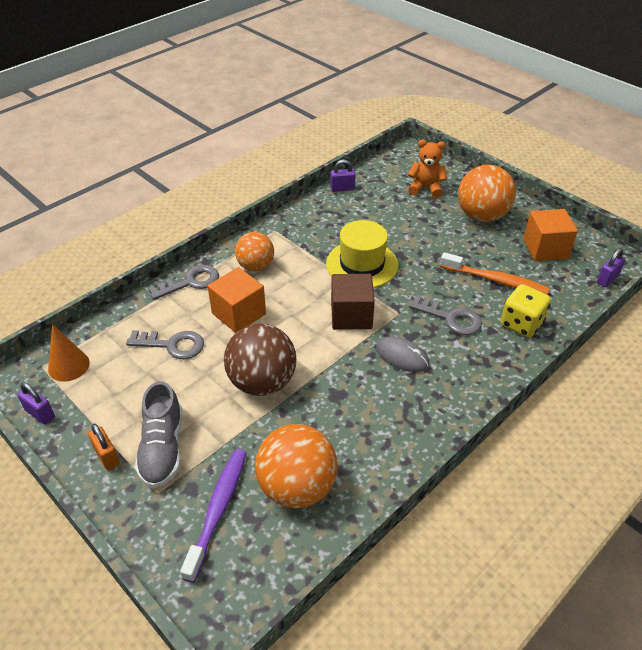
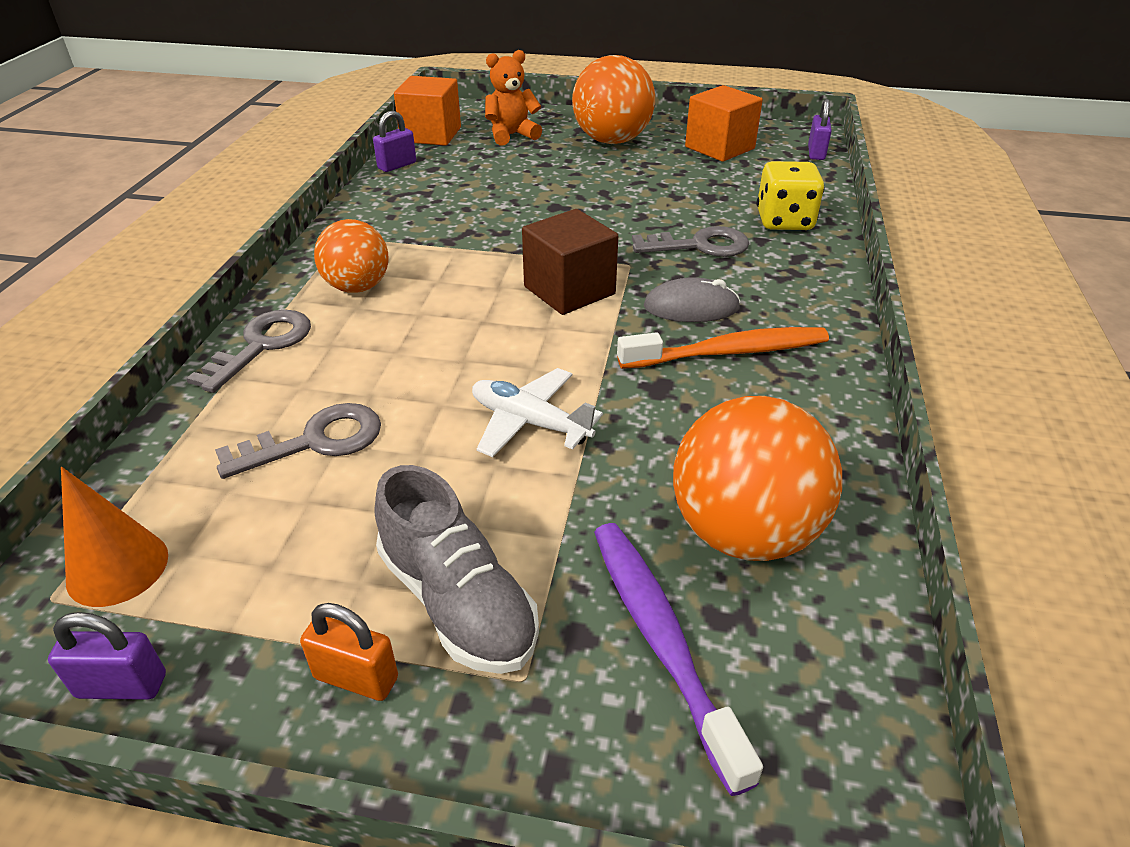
camera: 35 degrees left, 5 degrees down
orange cube [208,267,266,333] -> orange cube moved to [394,76,461,146]
brown ball [224,324,296,396] -> white plane [472,368,603,457]
yellow hat [326,220,398,288] -> none
orange toothbrush [440,252,549,294] -> orange toothbrush moved to [617,327,829,369]

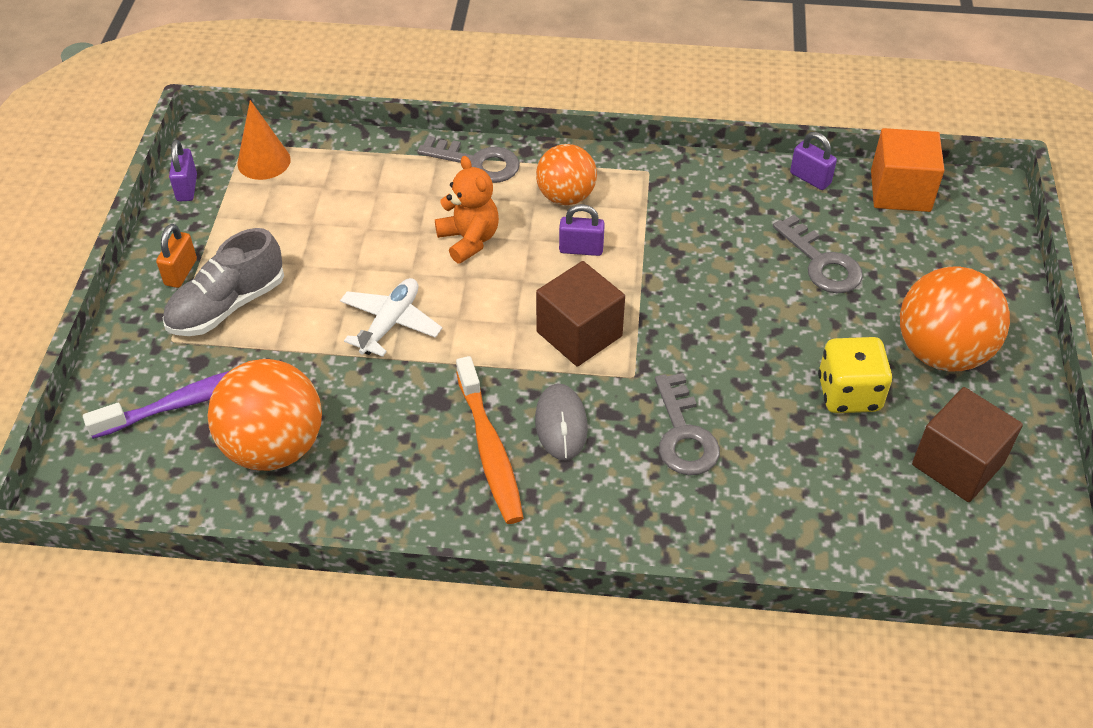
camera: 85 degrees right, 10 degrees up
grey key [215,403,381,479] -> grey key moved to [773,215,863,293]
orange teddy bear [485,50,542,146] -> orange teddy bear moved to [435,156,499,263]
orange cube [685,85,763,162] -> brown cube [912,387,1023,502]
yellow dice [757,161,825,230] -> yellow dice moved to [818,337,893,413]
purple padlock [808,99,832,160] -> purple padlock moved to [559,204,605,256]

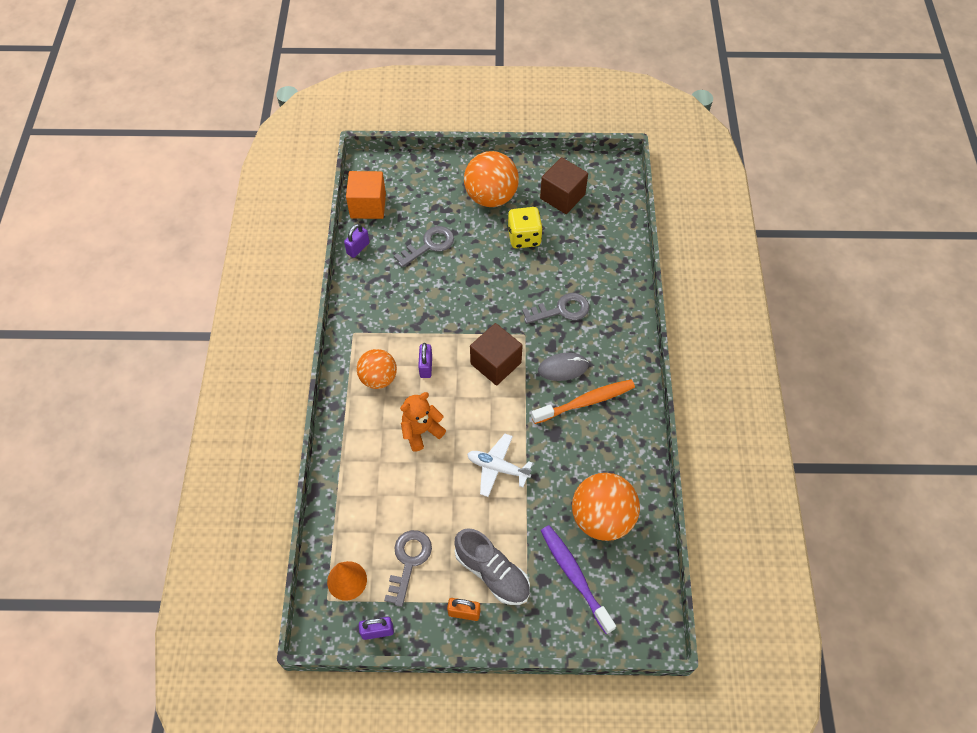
camera: 95 degrees left, 10 degrees up
grey key [417,136,520,183] -> grey key moved to [384,530,432,607]

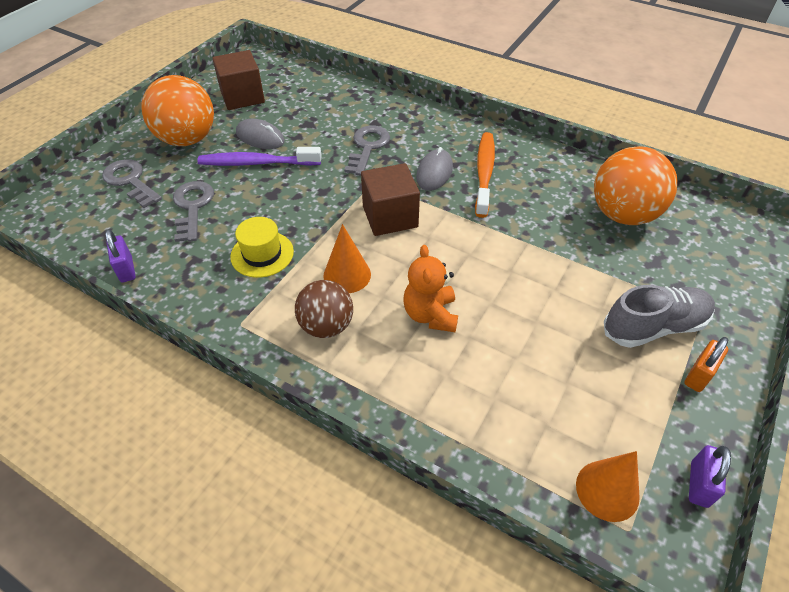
camera: 60 degrees left, 10 degrees down
orange cube [346,171,386,219] -> none
orange ball [357,349,397,389] -> brown ball [295,280,353,338]
grey key [384,530,432,607] -> grey key moved to [102,159,162,208]
purple padlock [418,343,432,378] -> orange cone [323,224,371,293]
white plane [467,434,533,497] -> none
yellow dice [507,207,543,248] -> grey mouse [236,119,285,149]
purple toothbrush [541,525,616,634] -> purple toothbrush moved to [197,147,322,166]
none -> yellow hat [230,217,294,278]

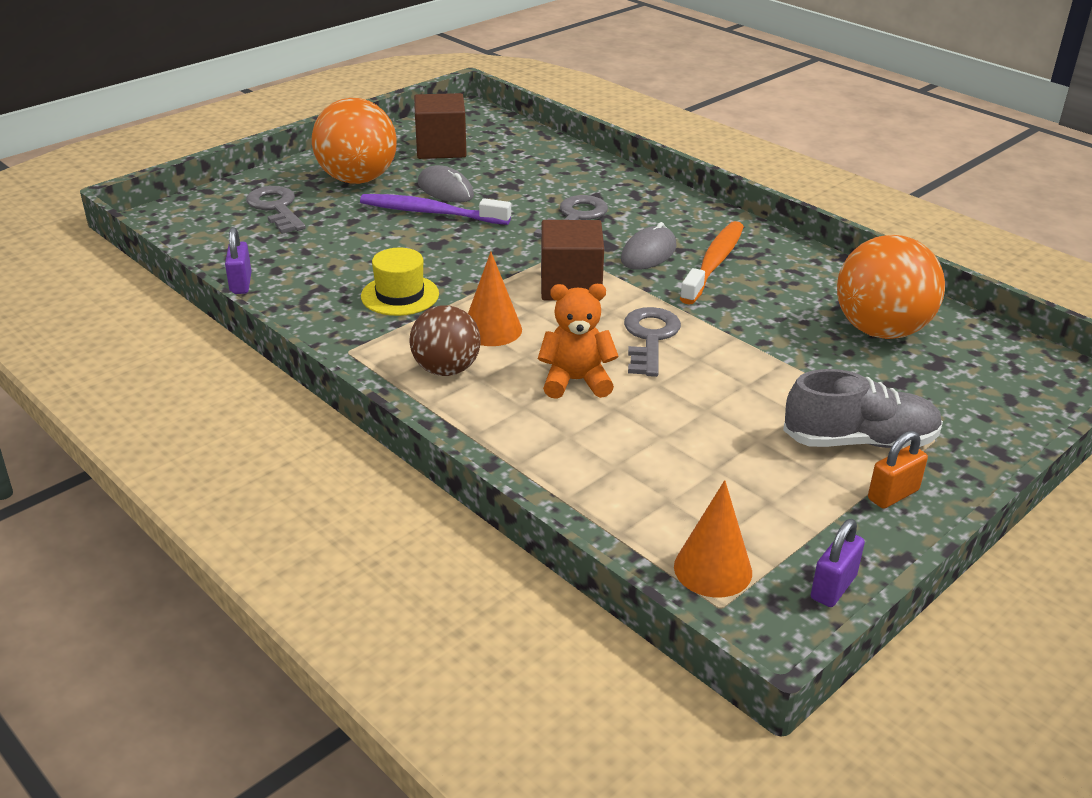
camera: 15 degrees right, 15 degrees down
grey key [173,181,214,242] -> grey key moved to [624,307,681,377]
orange teddy bear [403,245,458,332] -> orange teddy bear turned 75 degrees clockwise [538,284,619,399]

